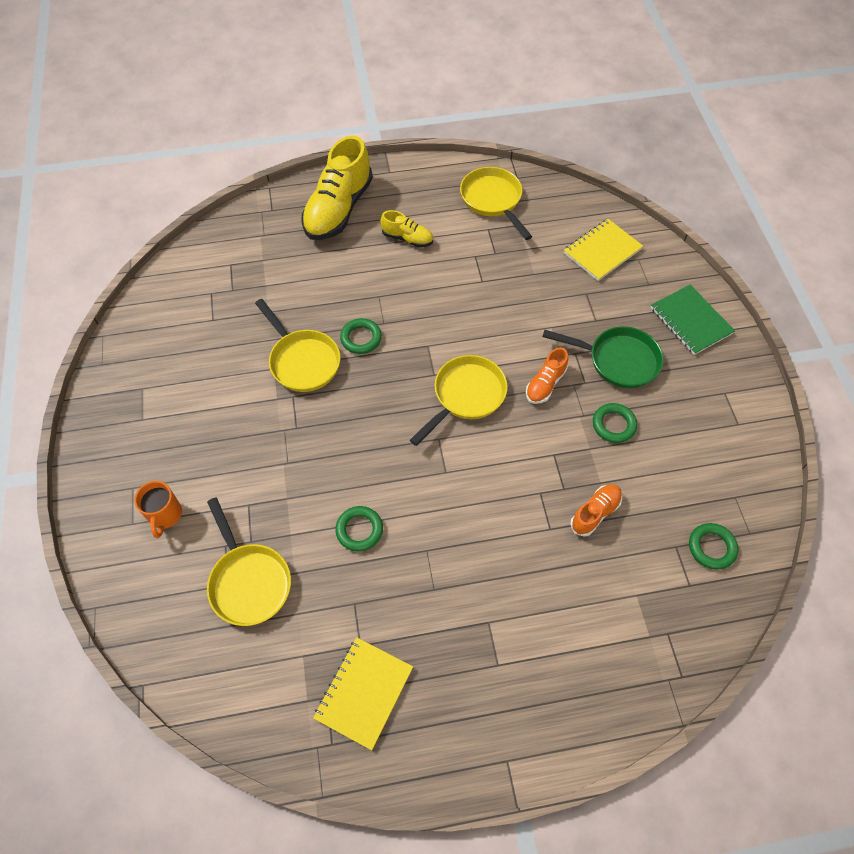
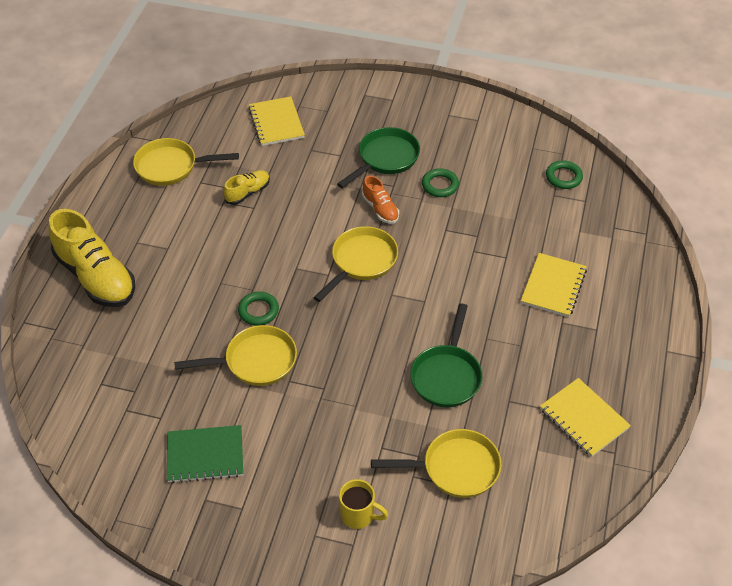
camera: 65 degrees left, 10 degrees down
orange mug [134,481,182,538] -> yellow mug [339,479,388,529]
green ring [335,506,383,551] -> green pan [410,303,483,407]
yellow shoe [380,210,433,247] -> yellow shoe moved to [224,170,270,205]
yellow pan [410,355,508,446] -> yellow pan turned 60 degrees clockwise [313,226,398,302]
orange shoe [570,484,622,536] -> none
green notebook [651,285,735,355] -> green notebook moved to [167,425,243,483]
none -> yellow notebook [521,253,587,317]

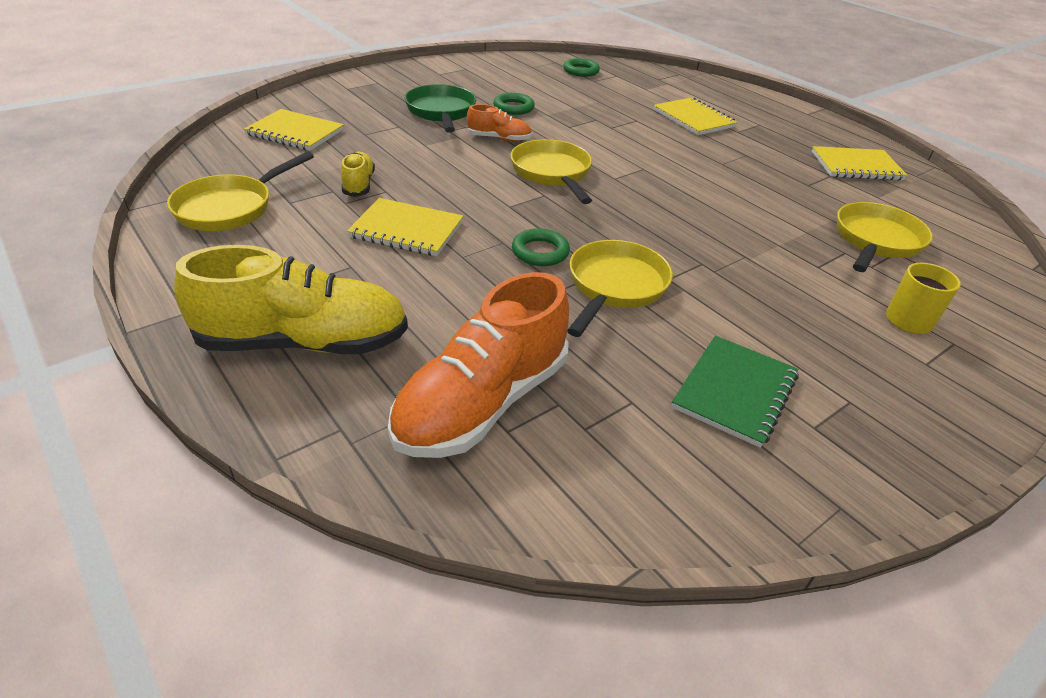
camera: 55 degrees left, 10 degrees down
green pan [410,303,483,407] -> none
none -> yellow notebook [347,198,464,256]
none -> orange shoe [388,272,569,458]

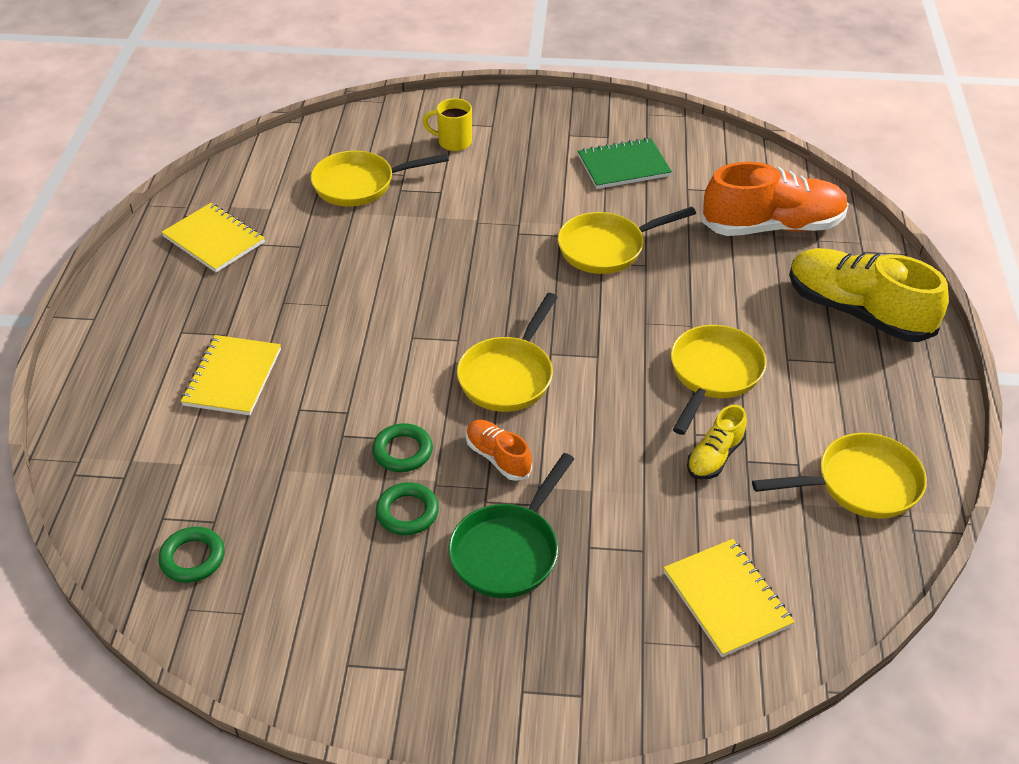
camera: 135 degrees left, 5 degrees up
yellow notebook [347,198,464,256] -> yellow pan [671,325,767,435]
green ring [512,228,570,266] -> green ring moved to [372,423,433,472]

